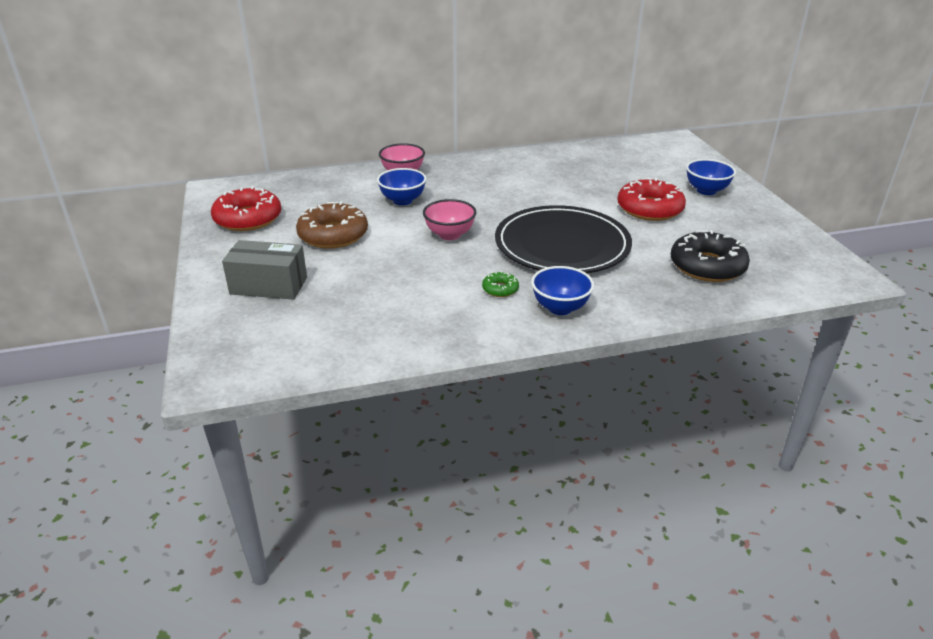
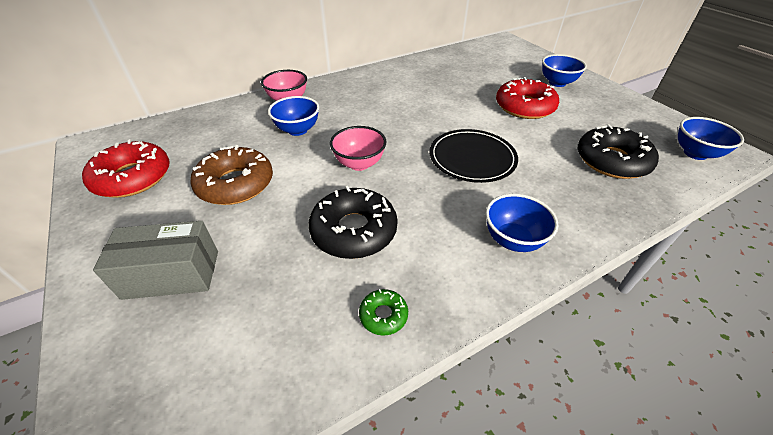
camera: 15 degrees left, 10 degrees up
green donut [482,271,519,297] -> green donut moved to [359,289,408,336]
black plate [495,205,632,273] -> black plate [429,129,518,183], size x0.65
none -> black donut [308,186,398,259]
none -> blue bowl [678,117,744,160]

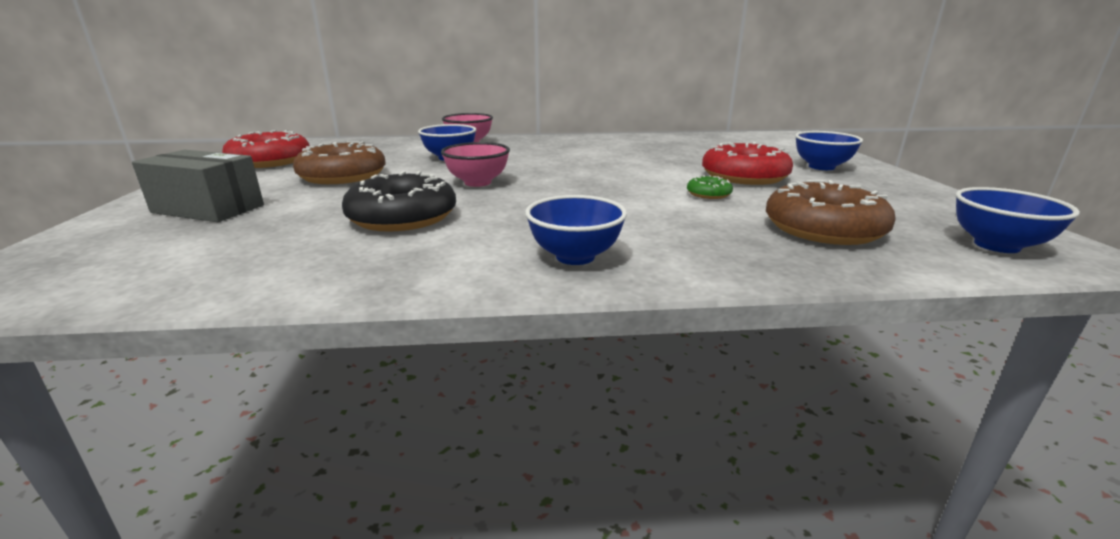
camera: 25 degrees right, 20 degrees down
green donut [359,289,408,336] -> green donut moved to [687,175,733,199]
black plate [429,129,518,183] -> none
black donut [578,124,659,179] -> brown donut [766,180,896,245]

